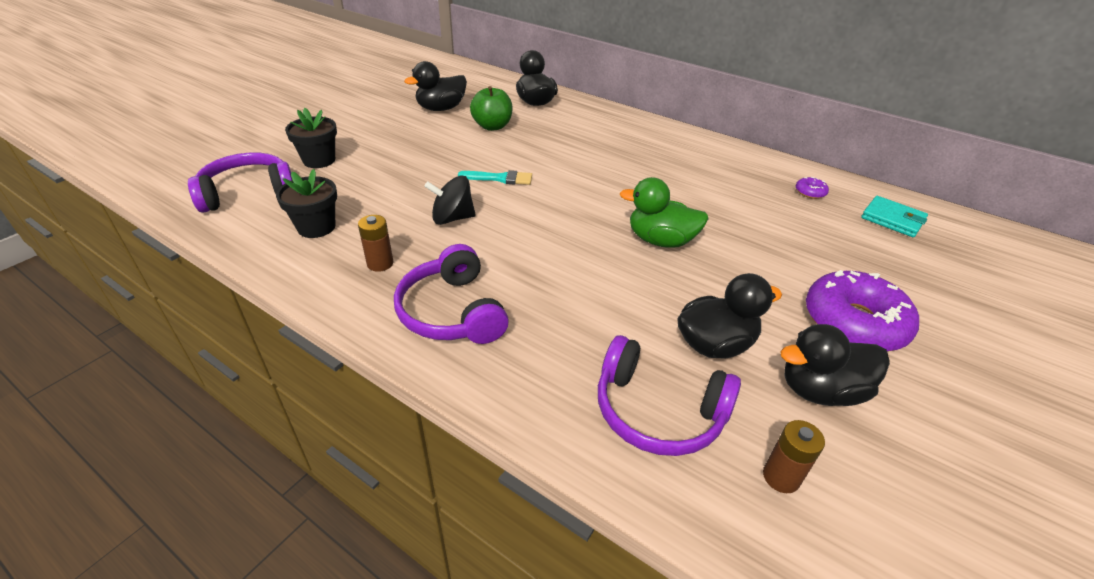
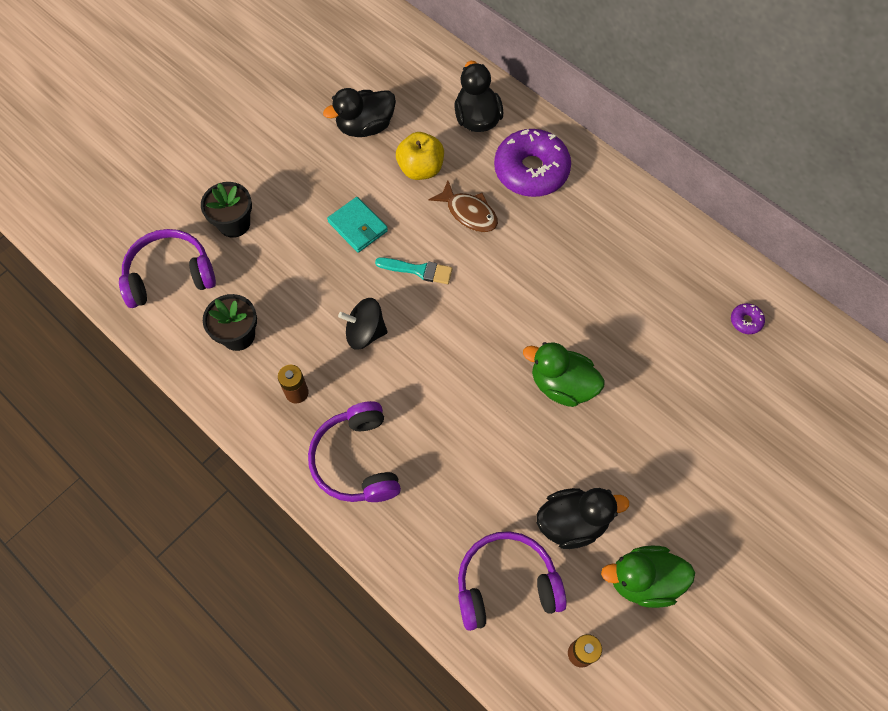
camera: 10 degrees right, 25 degrees up
green apple [470,86,513,131] -> yellow apple [396,132,444,180]
purple headphones [598,335,741,456] -> purple headphones turned 135 degrees clockwise [458,531,567,631]
black duck [780,324,890,406] -> green duck [601,546,695,608]
purple donut [806,270,919,351] -> purple donut moved to [494,129,571,197]
turquoise wallet [861,196,928,237] -> turquoise wallet moved to [327,197,388,253]
none -> brown fish [429,181,498,232]

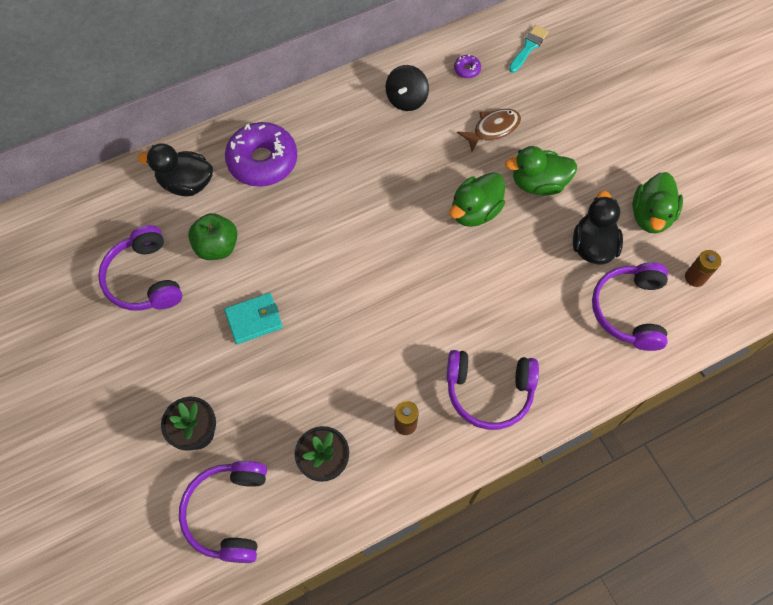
camera: 70 degrees left, 0 degrees up
black duck [323,88,396,137] -> purple headphones [98,225,182,310]
black spinning top [338,298,388,350] -> black spinning top moved to [385,65,429,111]
turquoise brush [375,258,453,284] -> turquoise brush moved to [509,25,549,73]
yellow apple [396,132,444,180] -> green apple [188,213,238,260]
brown fish [429,181,498,232] -> brown fish moved to [457,109,521,152]
none -> green duck [505,146,577,196]

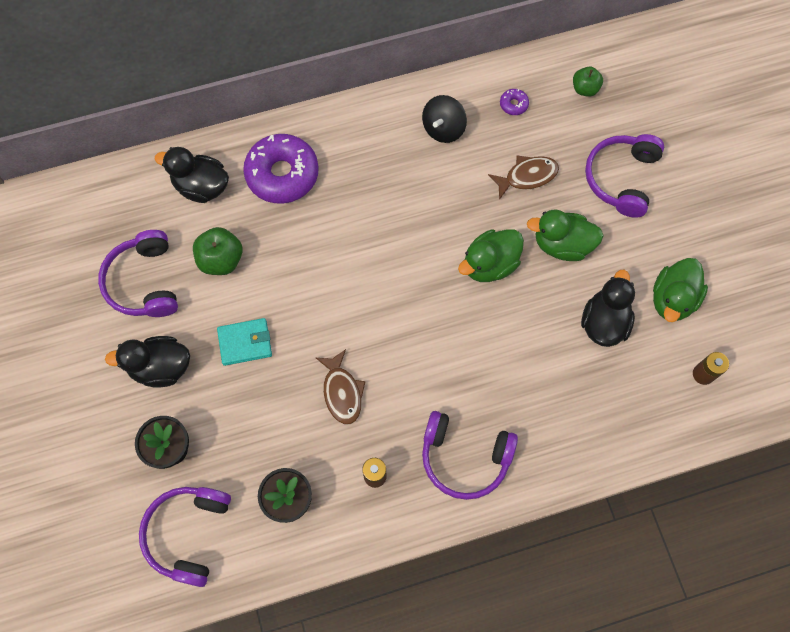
camera: 10 degrees right, 5 degrees up
turquoise brush [509,25,549,73] -> green apple [573,67,603,97]
purple headphones [592,262,668,351] -> purple headphones moved to [585,134,664,218]
none -> black duck [105,336,190,387]
none -> brown fish [316,349,366,424]

